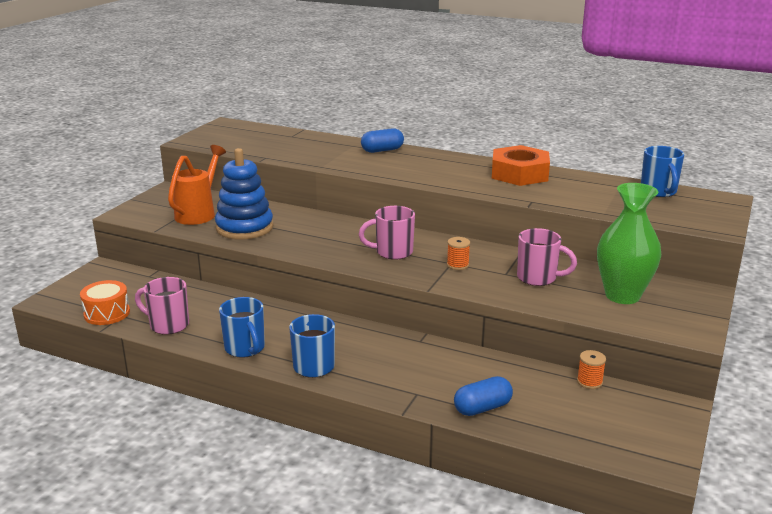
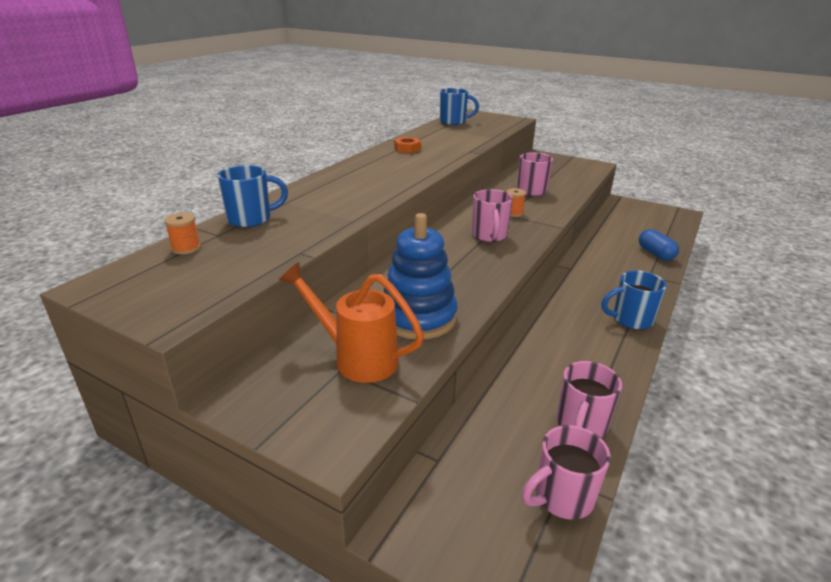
camera: 85 degrees left, 5 degrees up
orange drum [80,280,130,325] -> pink mug [522,425,611,520]
blue mug [219,297,265,358] -> blue mug moved to [217,165,288,228]
blue capsule [361,128,404,153] -> none
orange nut [492,145,550,186] -> orange nut [394,137,421,153], size x0.48
orange spool [577,350,606,389] -> orange spool moved to [164,213,201,254]
green vase [597,183,661,304] -> none

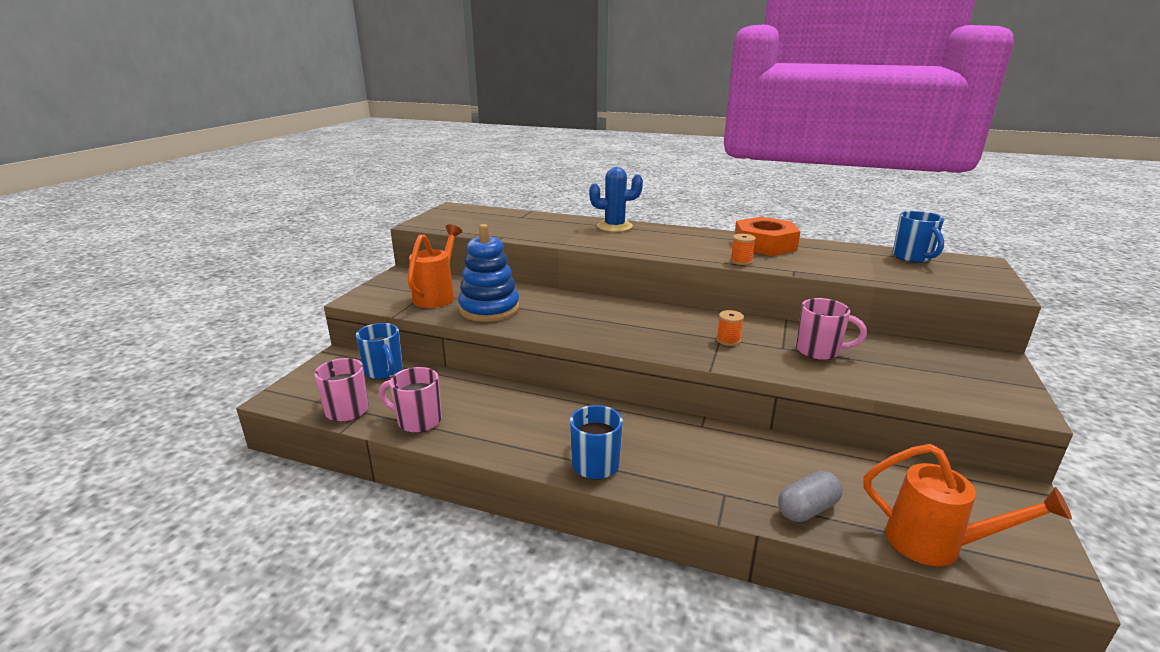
camera: 80 degrees right, 5 degrees down
orange spool [164,213,201,254] -> orange spool moved to [730,234,756,265]
blue mug [217,165,288,228] -> blue mug moved to [356,323,403,379]
orange nut [394,137,421,153] -> orange nut [735,217,801,256], size x2.07
pink mug [472,189,513,242] -> none
blue capsule [639,229,679,260] -> grey capsule [778,471,843,522]
none -> blue cactus [589,167,643,232]
none -> orange watering can [863,444,1072,567]

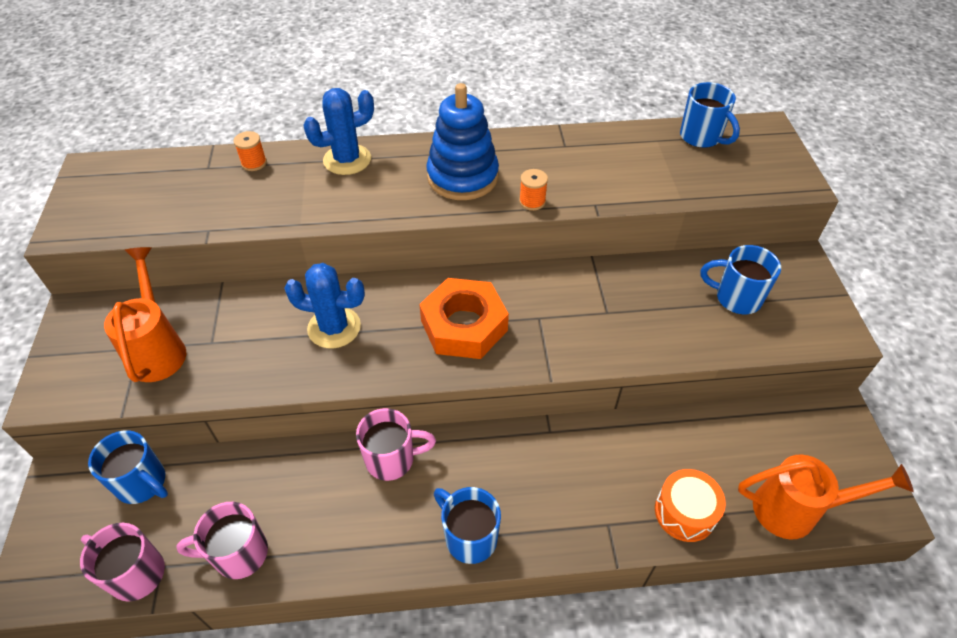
camera: 25 degrees left, 25 degrees up
blue stacking toy [458,224,519,322] -> blue stacking toy moved to [426,83,499,200]
orange spool [716,310,744,346] -> orange spool moved to [233,131,267,171]
orange nut [735,217,801,256] -> orange nut moved to [419,278,509,359]
grey capsule [778,471,843,522] -> orange drum [655,469,726,542]
pink mug [796,298,867,360] -> pink mug moved to [356,408,436,481]
none -> blue cactus [284,263,365,348]
none -> blue mug [701,245,781,314]

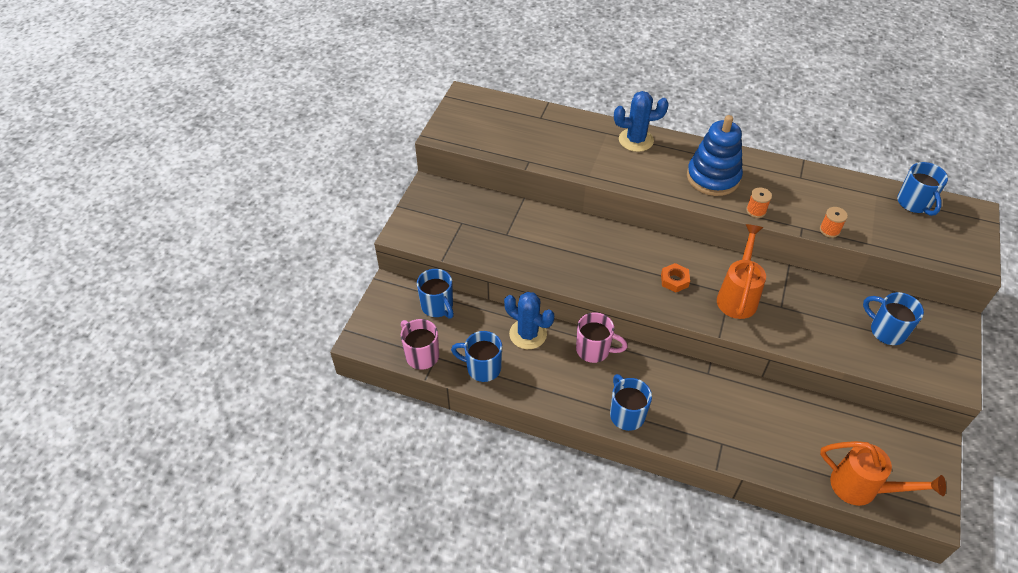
camera: 25 degrees right, 0 degrees up
orange watering can [104,247,186,382] -> orange watering can moved to [717,224,766,319]
pink mug [176,502,268,579] -> blue mug [451,331,502,382]
orange spool [233,131,267,171] -> orange spool moved to [820,207,848,238]
blue cactus [284,263,365,348] -> blue cactus moved to [504,292,554,349]
orange nut [419,278,509,359] -> orange nut [661,263,690,292], size x0.48
orange drum [655,469,726,542] -> none

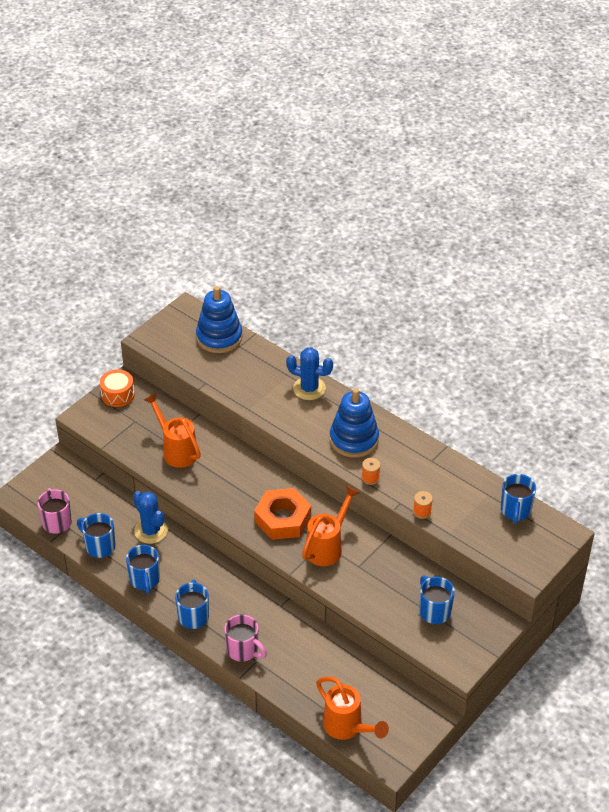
camera: 20 degrees right, 5 degrees down
blue mug [417,269,454,319] -> blue mug moved to [126,545,160,594]
pink mug [576,312,628,363] -> pink mug moved to [224,614,267,662]
orange nut [661,263,690,292] -> orange nut [254,488,311,540], size x2.07
none -> orange drum [100,369,135,407]
none -> orange watering can [144,393,201,468]
none -> blue stacking toy [196,286,243,353]

